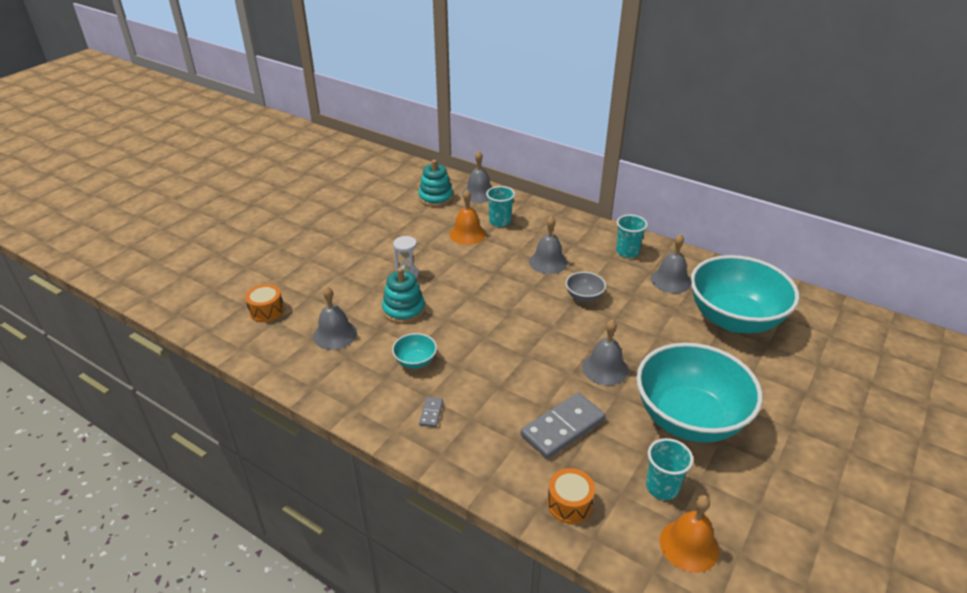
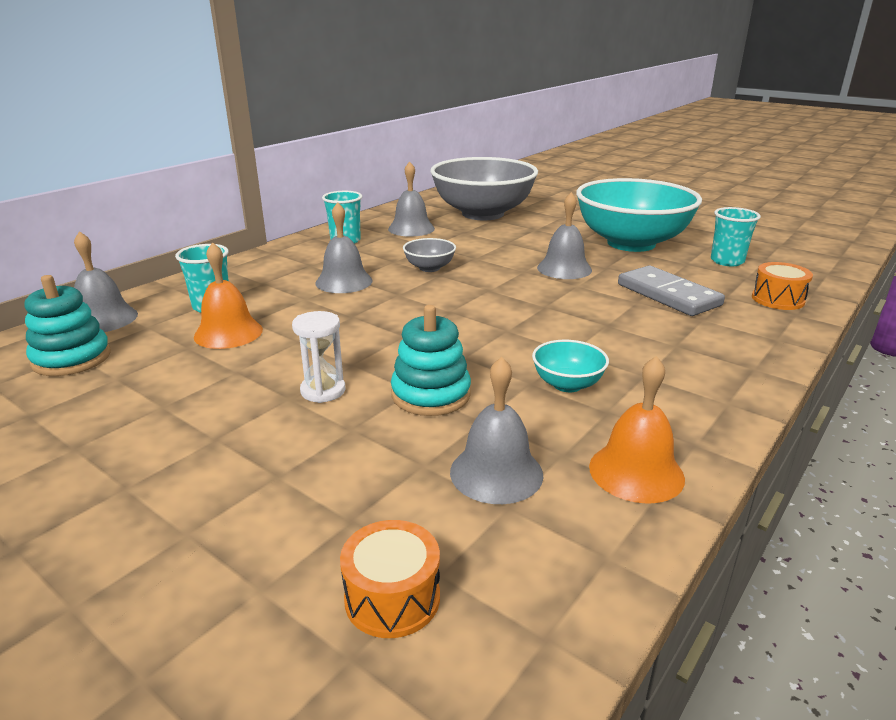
camera: 85 degrees left, 10 degrees down
grey domino [419,397,443,427] -> none
orange bell [660,495,719,573] -> orange bell moved to [589,356,685,504]
turquoise bowl [690,255,799,334] -> grey bowl [431,157,538,220]

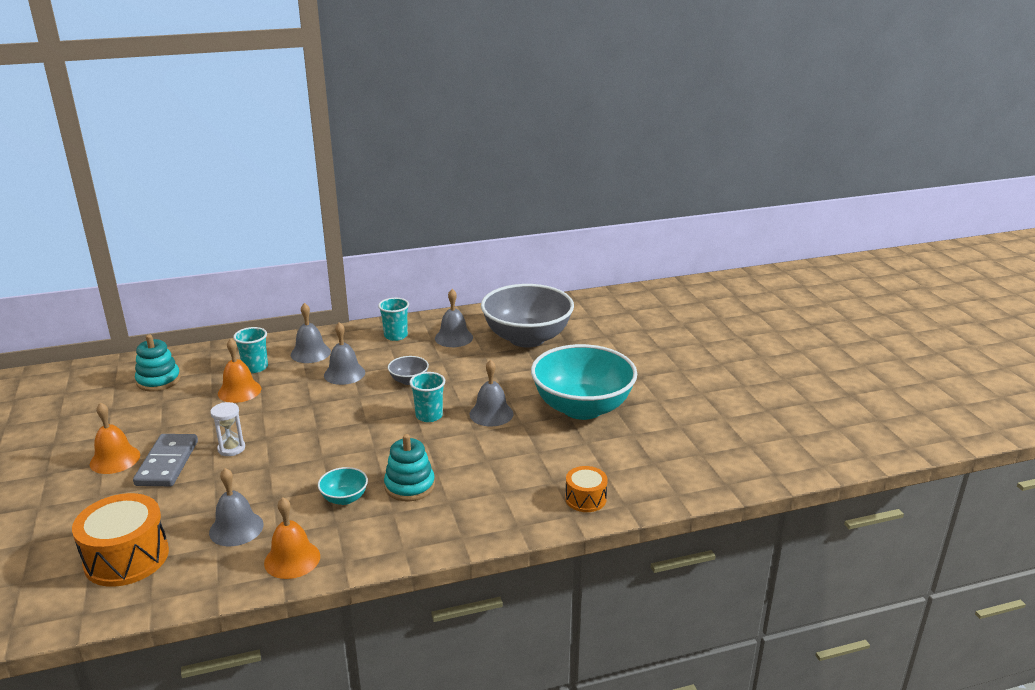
camera: 35 degrees right, 0 degrees up
grey bell [74,231,138,332] -> grey bell moved to [291,303,331,363]
orange drum [340,520,440,638] -> orange drum [72,493,169,587], size x1.79
turquoise stacking toy [391,305,471,416] -> turquoise stacking toy moved to [384,434,435,501]
grey domino [618,266,725,316] -> grey domino moved to [133,434,198,486]
turquoise cup [711,207,761,266] -> turquoise cup moved to [409,372,445,422]
none -> orange bell [90,402,140,474]

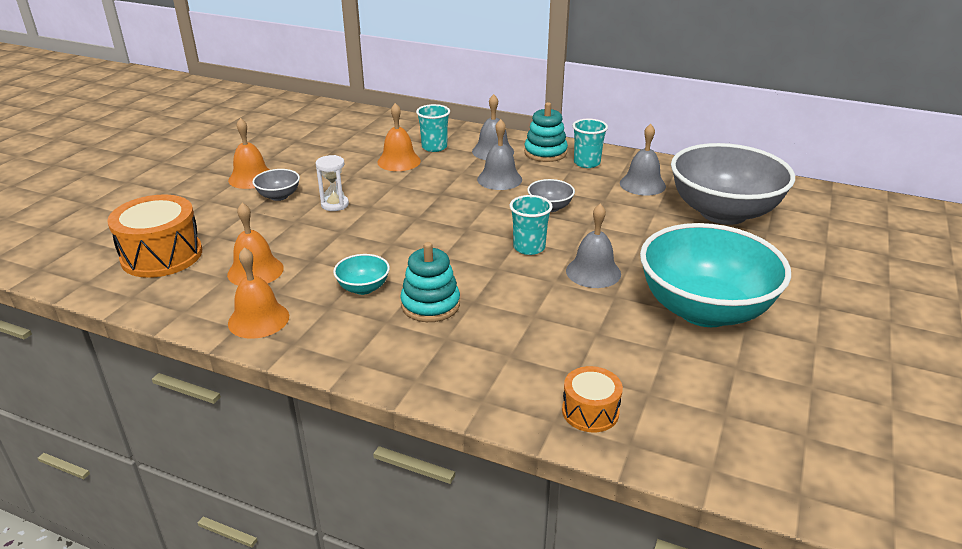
camera: 40 degrees right, 5 degrees up
grey domino [133,434,198,486] -> grey bowl [253,169,300,201]
turquoise stacking toy [135,335,181,392] -> turquoise stacking toy moved to [524,102,568,162]
grey bell [209,468,264,546] -> orange bell [227,203,284,285]

